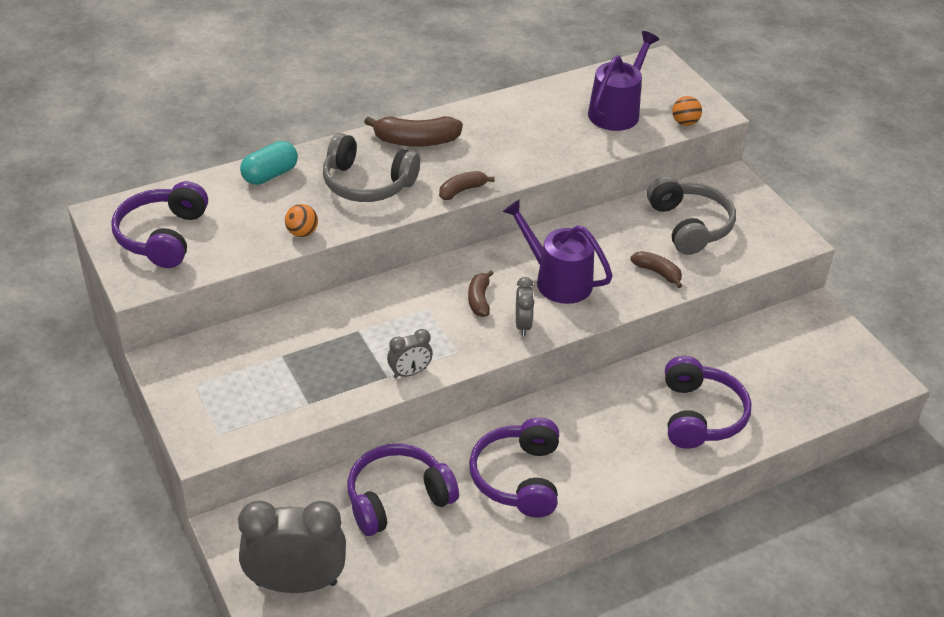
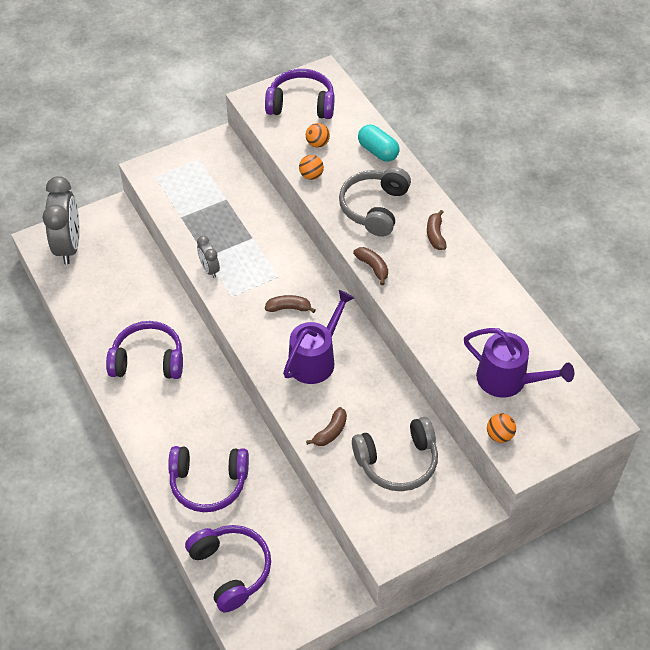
camera: 90 degrees right, 10 degrees up
purple headphones [347,443,459,536] -> purple headphones moved to [185,525,271,613]
brown banana [364,116,463,147] -> brown banana [427,210,447,250], size x0.61
grey clock [516,277,535,336] -> none
none -> orange ball [306,123,330,148]

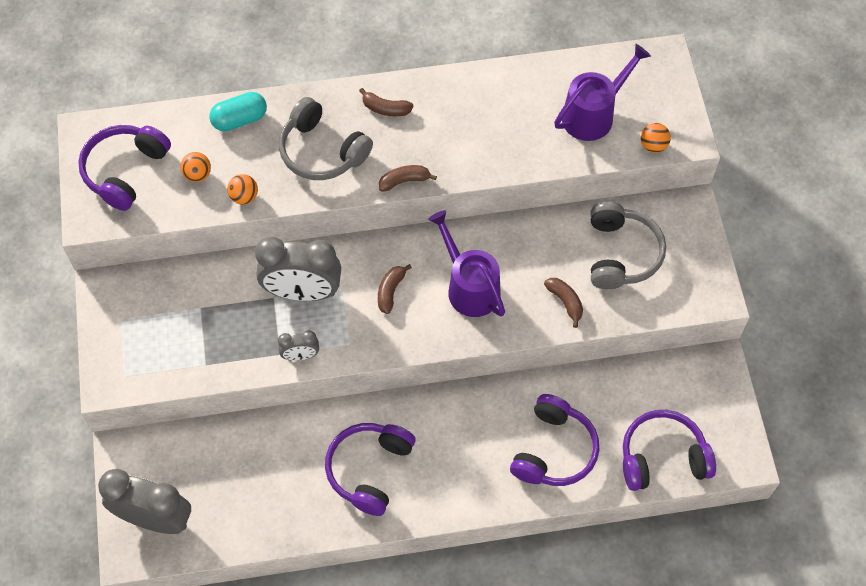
camera: 70 degrees left, 10 degrees up
none -> grey clock [255,237,341,301]

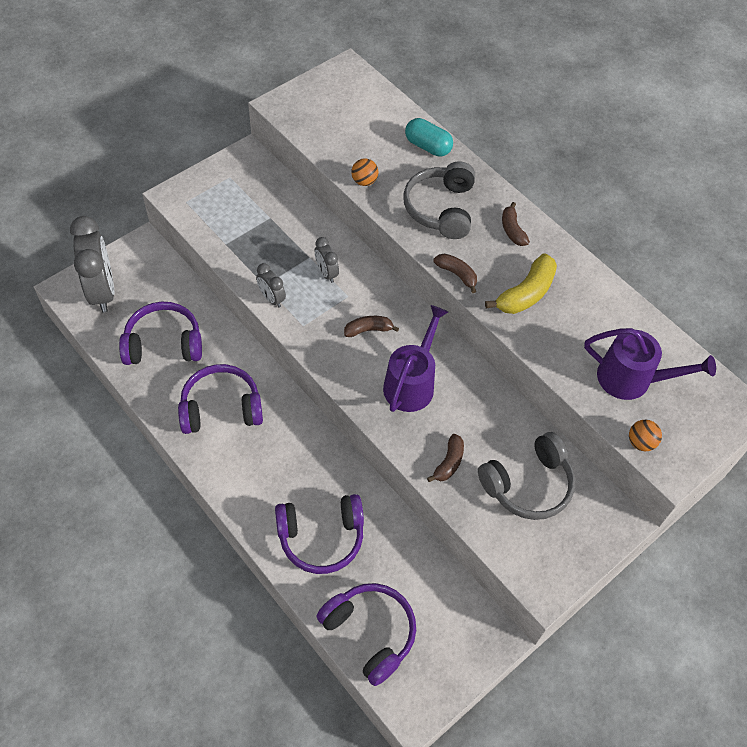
camera: 55 degrees right, 5 degrees down
purple headphones [78,125,171,211] -> purple headphones moved to [119,302,202,365]
orange ball [180,152,211,182] -> none
grey clock [255,237,341,301] -> grey clock [315,237,339,283], size x0.48
none -> yellow banana [485,253,557,314]

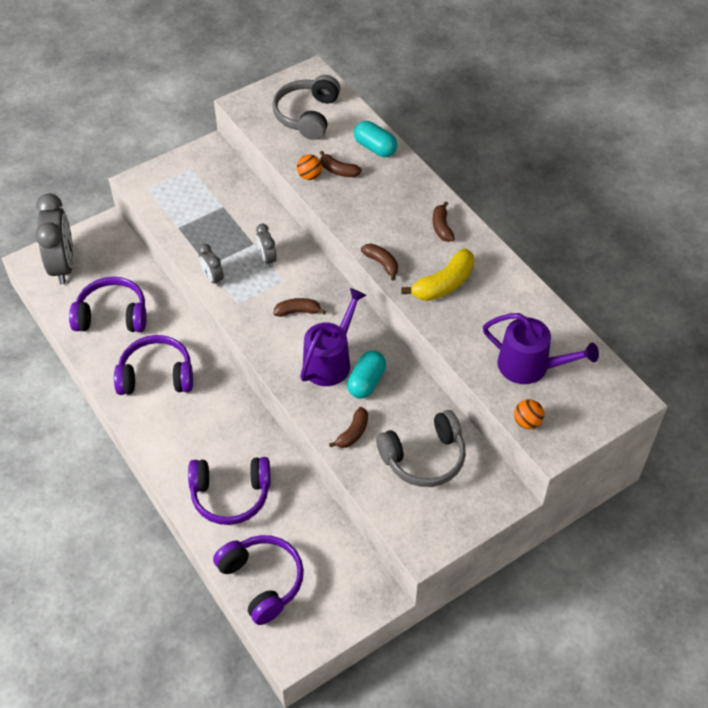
camera: 10 degrees right, 5 degrees down
grey headphones [403,161,475,239] -> grey headphones moved to [272,75,340,140]
none -> brown banana [320,151,362,177]
none -> turquoise capsule [347,351,386,399]

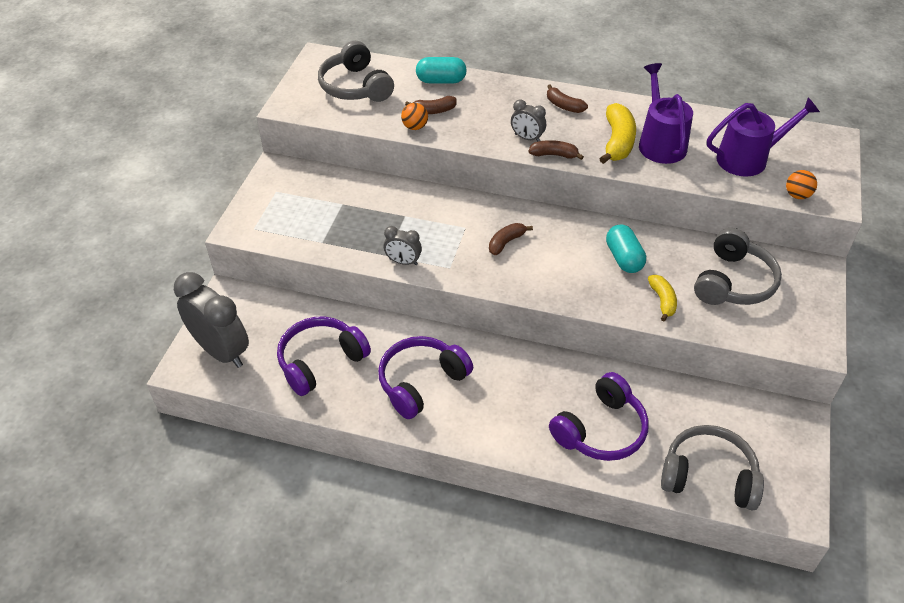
camera: 40 degrees left, 5 degrees down
purple headphones [213,535,304,625] -> grey headphones [661,425,764,511]
grey clock [256,224,277,268] -> grey clock moved to [511,100,546,142]
purple watering can [300,288,366,386] -> purple watering can moved to [639,63,693,164]
brown banana [329,407,368,448] -> yellow banana [648,275,677,321]

